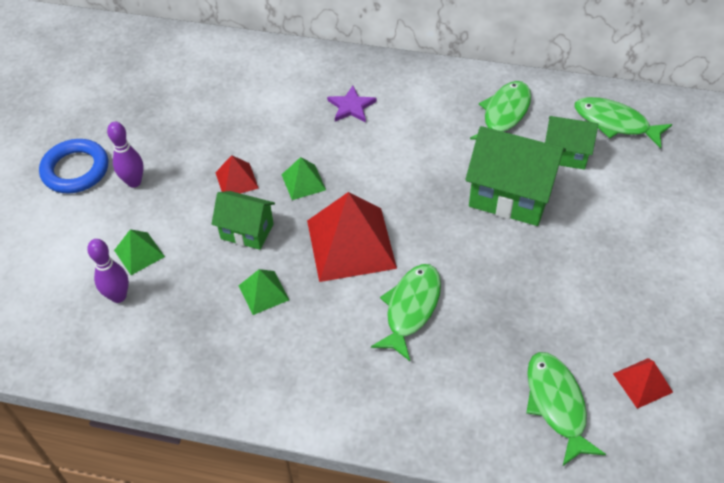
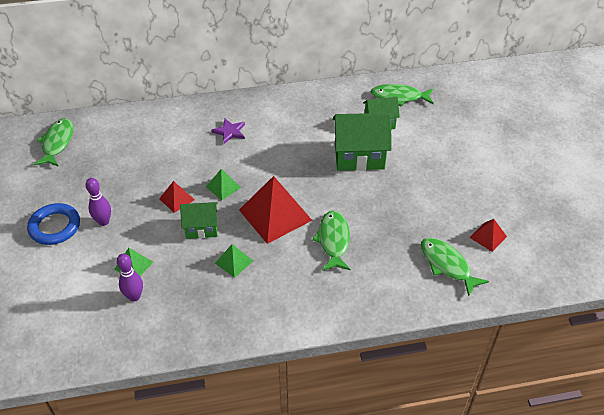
camera: 25 degrees left, 5 degrees down
green fish [470,81,531,140] -> green fish moved to [34,118,73,167]

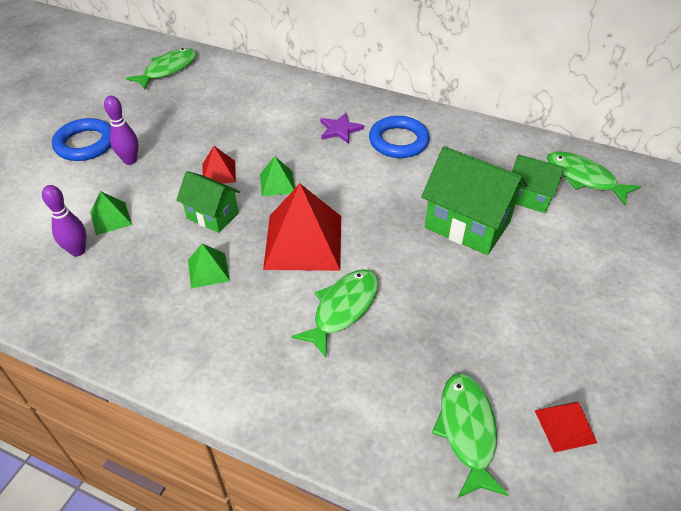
camera: 35 degrees right, 0 degrees up
none -> blue ring [369,116,430,158]

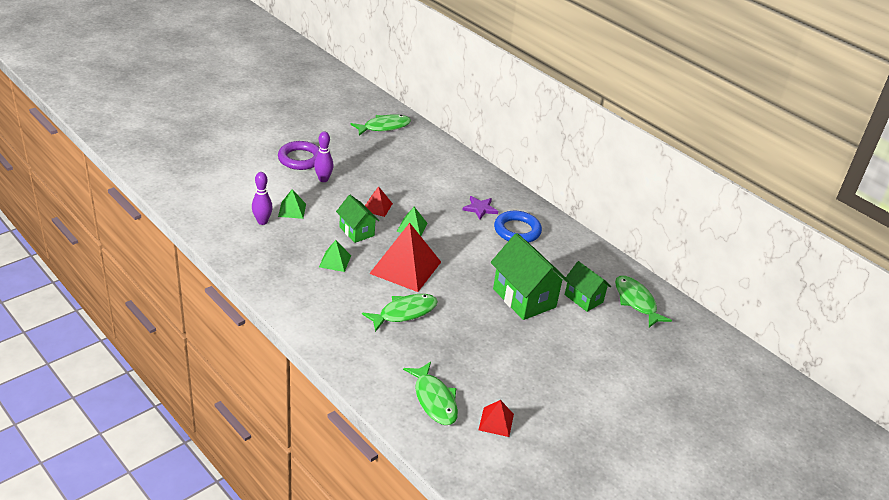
camera: 20 degrees right, 10 degrees down
blue ring [52,118,111,161] -> purple ring [278,141,319,170]
green fish [432,373,509,498] -> green fish turned 135 degrees clockwise [403,362,458,425]

